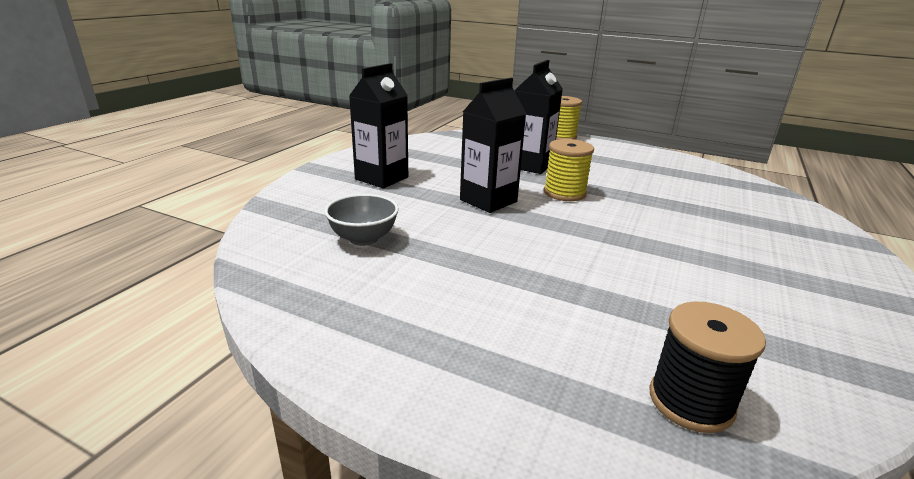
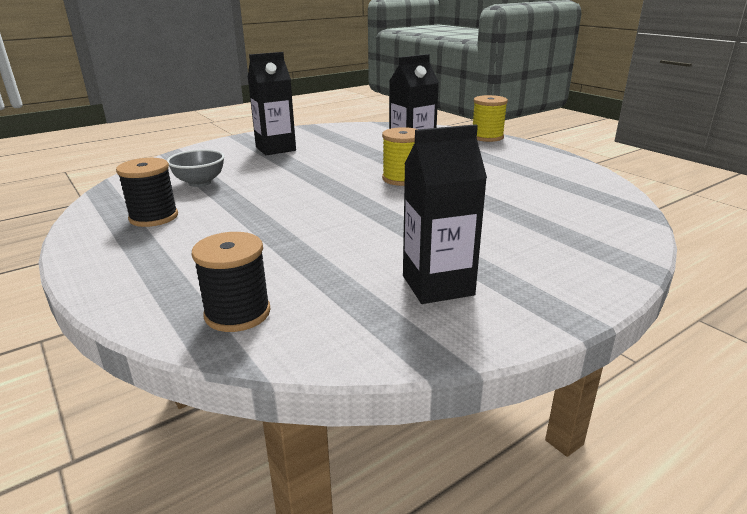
camera: 30 degrees right, 0 degrees up
black carton [460,78,526,213] -> black carton moved to [403,124,487,304]
none -> black spool [116,158,178,227]

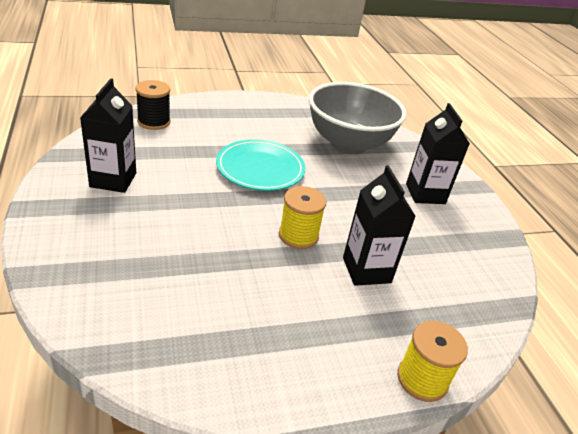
camera: 105 degrees right, 10 degrees up
black spool [116,158,178,227] -> none
grey bowl [167,149,225,187] -> grey bowl [309,82,407,154], size x2.22
none -> turquoise plate [216,139,305,191]

